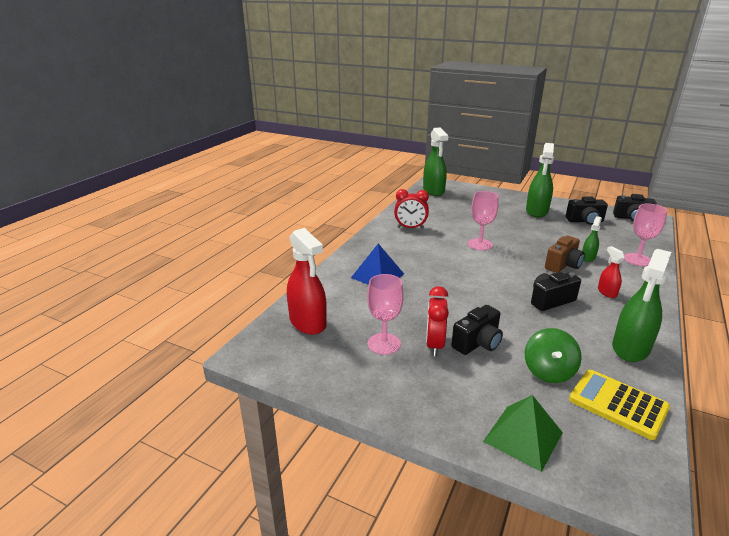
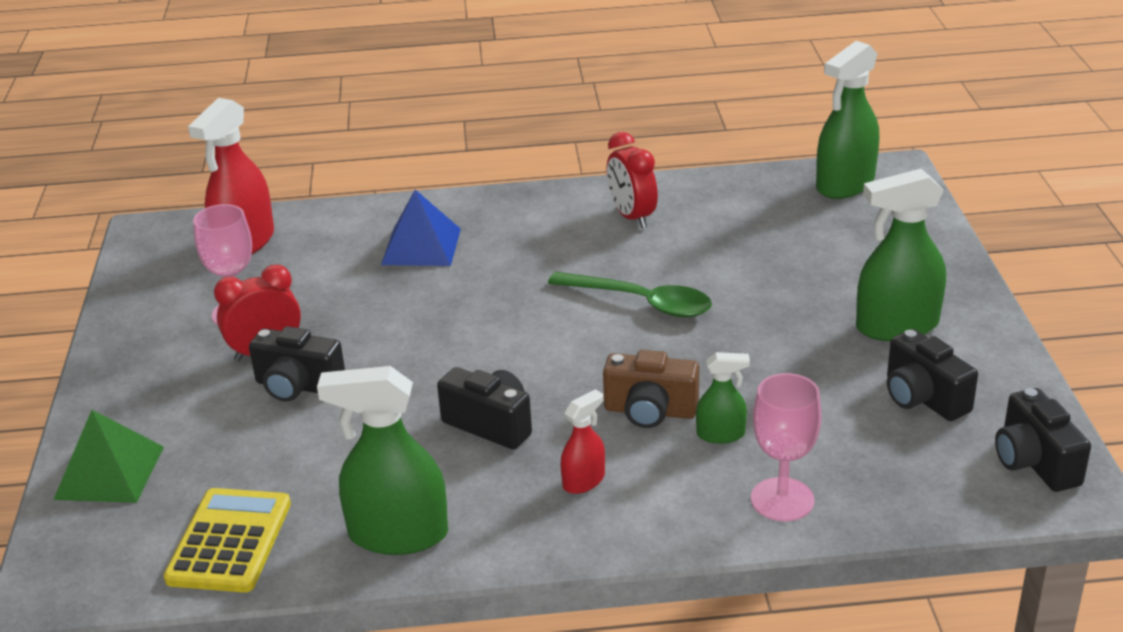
camera: 60 degrees right, 5 degrees up
pink goblet [468,191,499,250] -> green spoon [548,272,712,317]
green spinning top [525,328,582,383] -> none

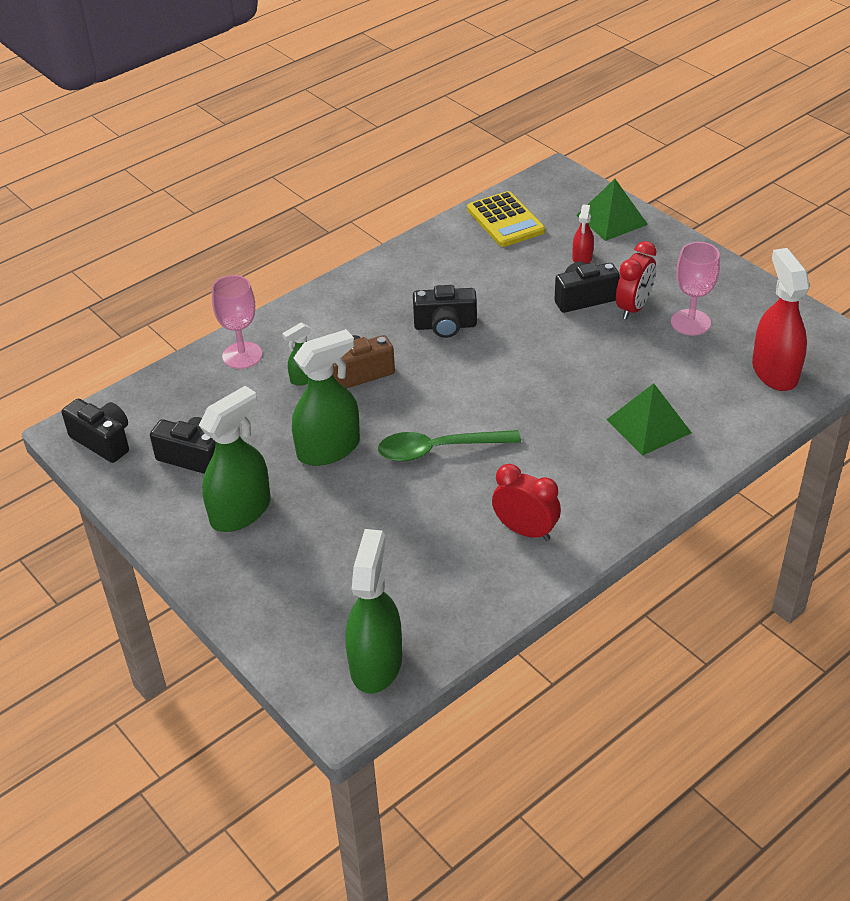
camera: 145 degrees right, 10 degrees up
green spray bottle [317,366,448,555] -> green spray bottle moved to [292,329,360,466]
blue pyramid [381,190,461,266] -> green pyramid [606,383,692,456]
red spray bottle [561,389,605,494] -> red spray bottle moved to [572,204,594,264]

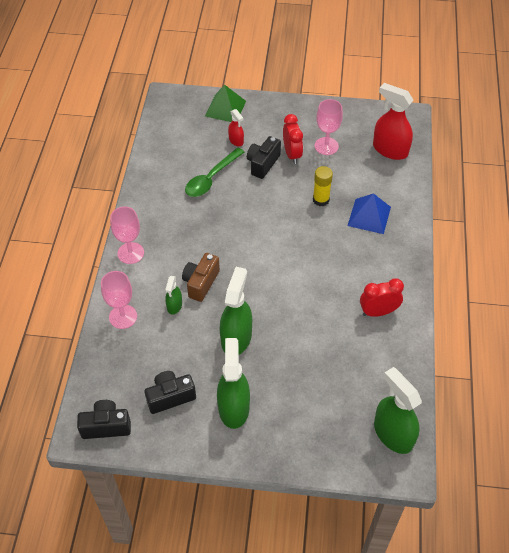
camera: 45 degrees left, 10 degrees up
green spoon [378,430,521,462] -> green spoon moved to [185,148,244,197]
black camera [413,285,477,338] -> none
yellow calculator [467,191,545,247] -> none
green pyramid [606,383,692,456] -> blue pyramid [348,193,391,234]
none -> pink goblet [110,207,144,264]
none -> yellow glue stick [313,166,333,206]

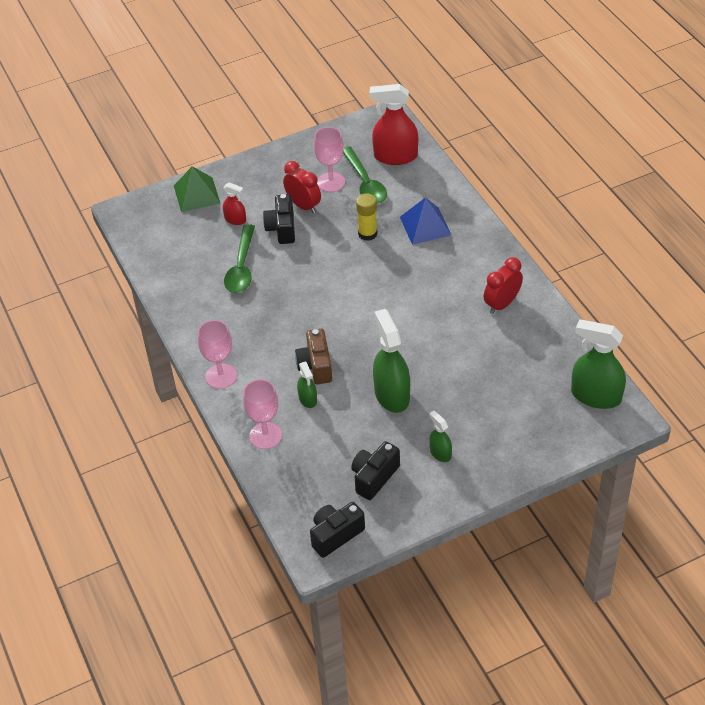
camera: 30 degrees left, 5 degrees down
green spray bottle [217,338,250,429] -> green spray bottle [429,411,452,462], size x0.52
none -> green spoon [343,146,387,204]

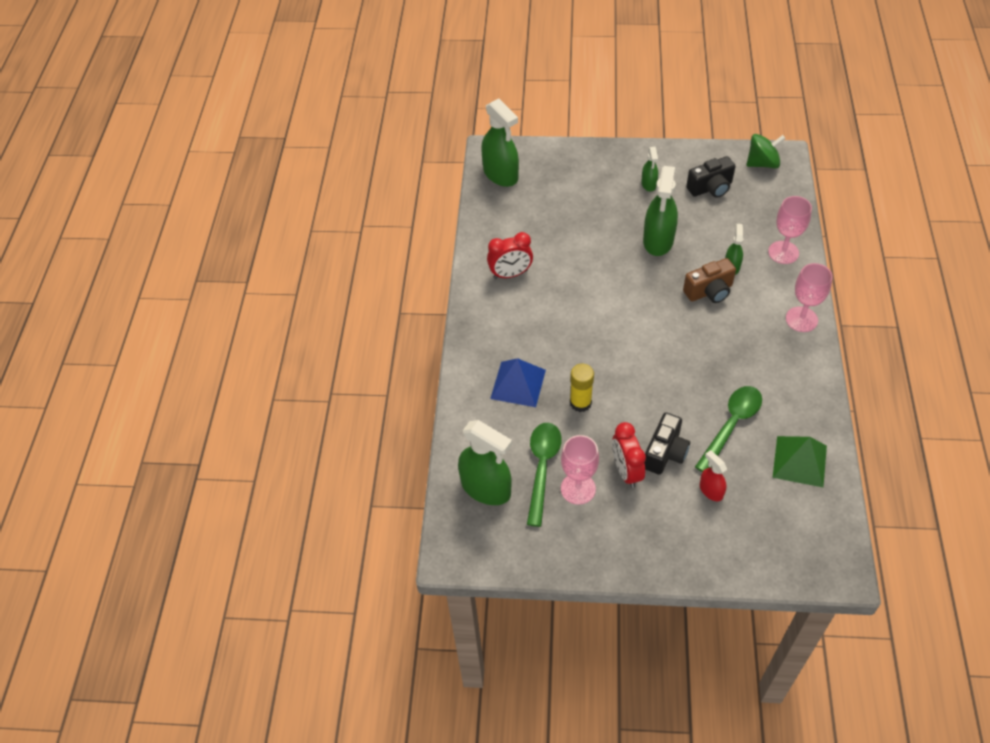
camera: 150 degrees left, 5 degrees up
green pyramid [174,166,221,212] -> green pyramid moved to [772,436,827,487]
brown camera [295,329,332,384] -> brown camera turned 45 degrees clockwise [683,258,736,303]
black camera [310,502,365,558] -> green spinning top [746,134,786,168]
red spray bottle [370,84,418,165] -> green spray bottle [458,420,512,505]

